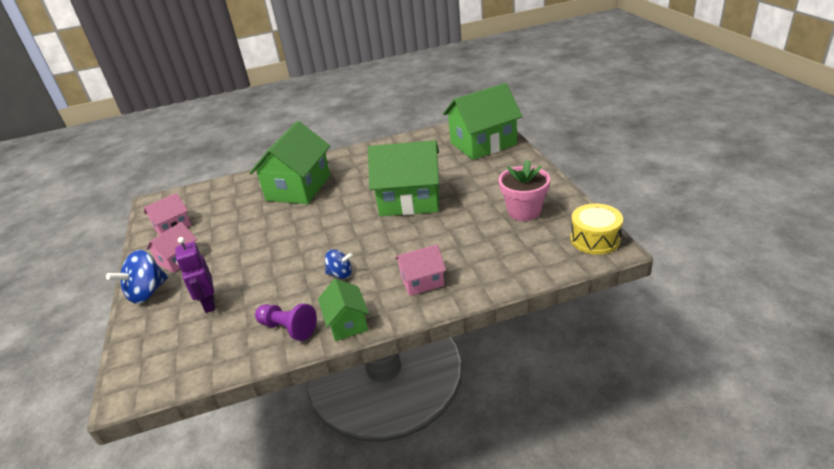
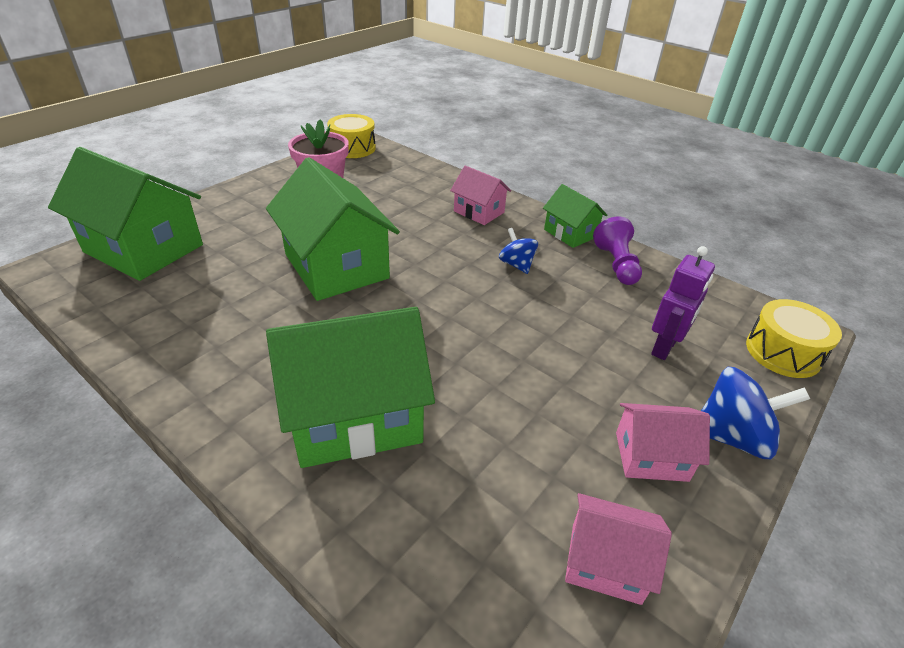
camera: 130 degrees left, 5 degrees up
green house [318,278,369,341] -> green house turned 75 degrees counterclockwise [543,184,607,248]
none -> yellow drum [746,299,842,378]

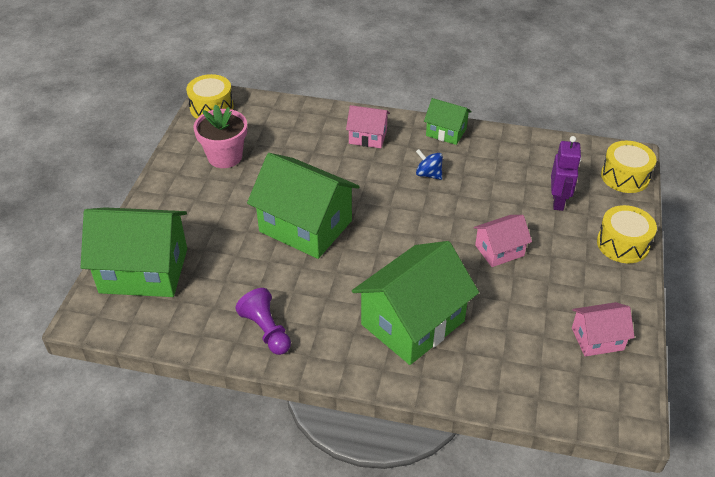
camera: 25 degrees left, 5 degrees up
purple pawn [593,216,642,285] -> purple pawn moved to [235,288,291,355]
pink house [616,403,710,482] -> pink house moved to [474,215,532,267]
blue spinning top [701,367,810,459] -> yellow drum [597,205,657,263]

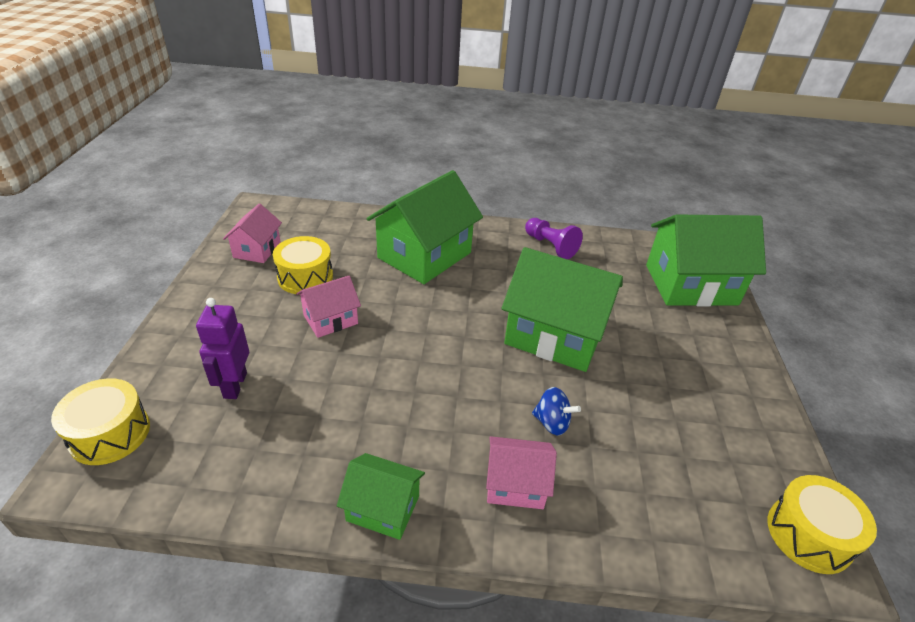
camera: 170 degrees right, 5 degrees down
pink flower pot [193,104,247,168] -> none
blue spinning top [416,149,443,180] -> blue spinning top moved to [532,387,581,435]
pink house [572,302,635,357] -> pink house turned 60 degrees counterclockwise [223,204,282,263]
yellow drum [597,205,657,263] -> yellow drum moved to [273,236,333,295]

